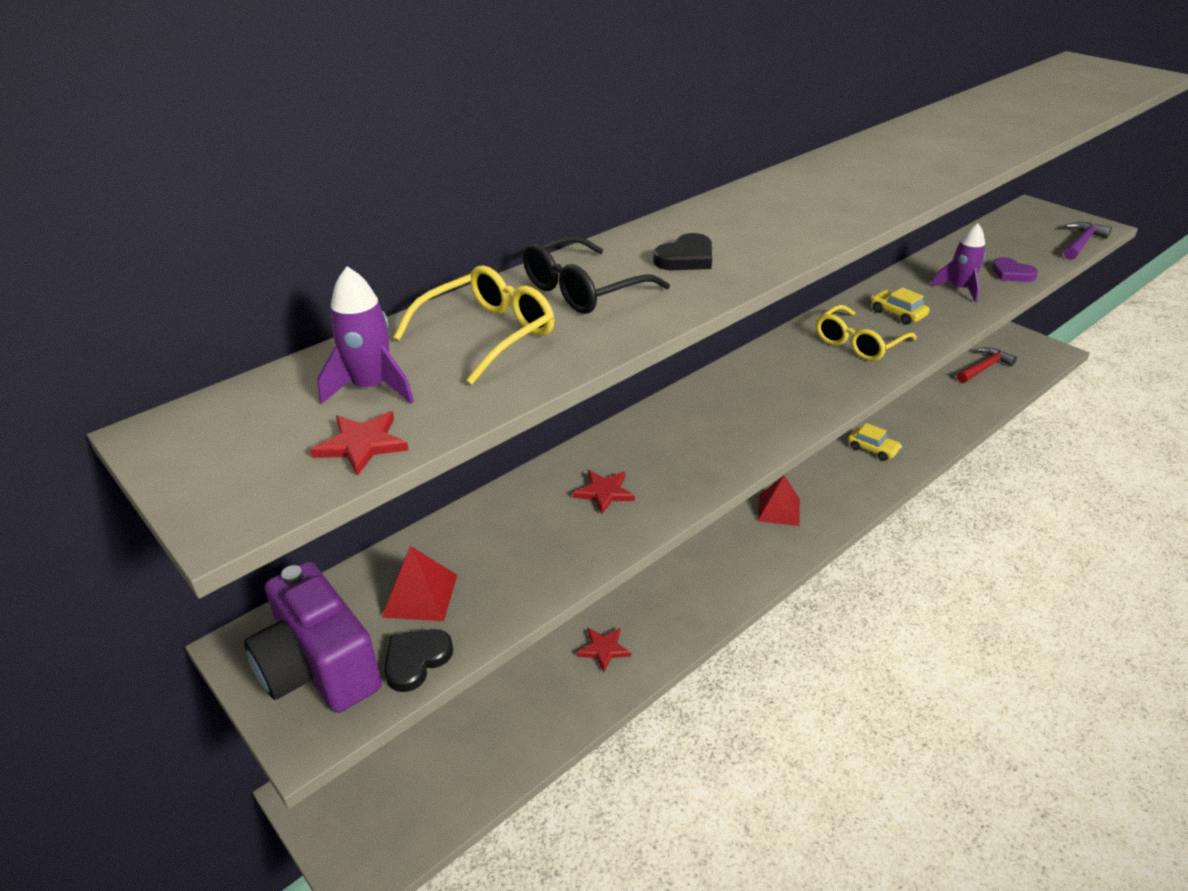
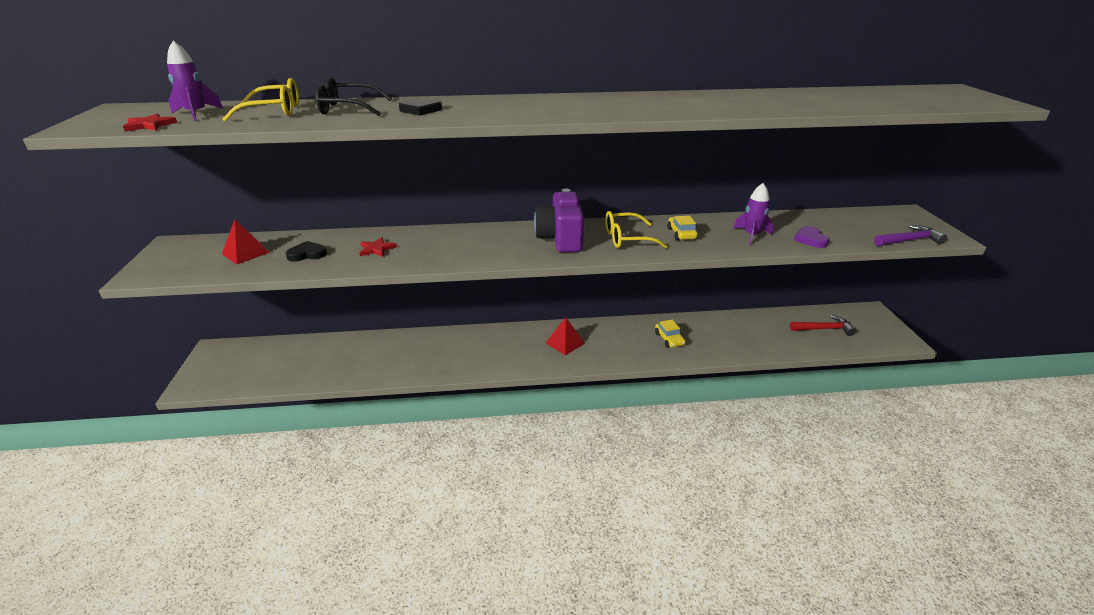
camera: 35 degrees right, 5 degrees down
purple camera [244,561,382,713] -> purple camera moved to [534,189,584,252]
black heart [384,629,453,692] -> black heart moved to [286,241,327,262]
red star [576,628,631,672] -> none

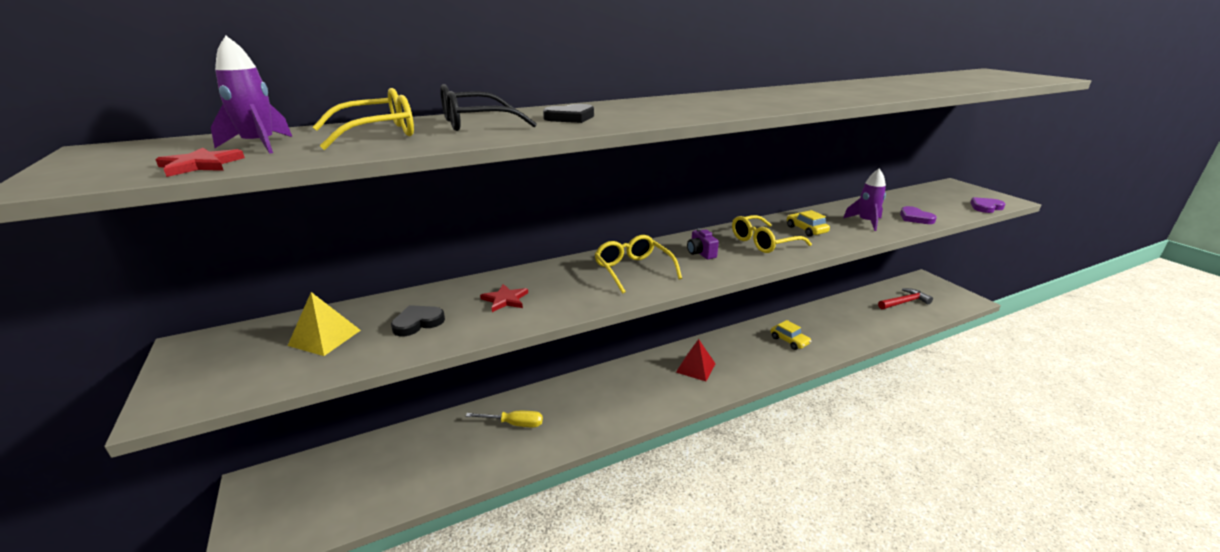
camera: 20 degrees left, 5 degrees down
red pyramid [222,219,270,264] -> yellow pyramid [288,292,361,356]
purple camera [534,189,584,252] -> purple camera [687,228,719,259], size x0.45
purple hammer [874,225,947,246] -> purple heart [970,197,1005,213]
none -> yellow screwdriver [466,411,543,427]
none -> yellow glasses [594,235,682,294]

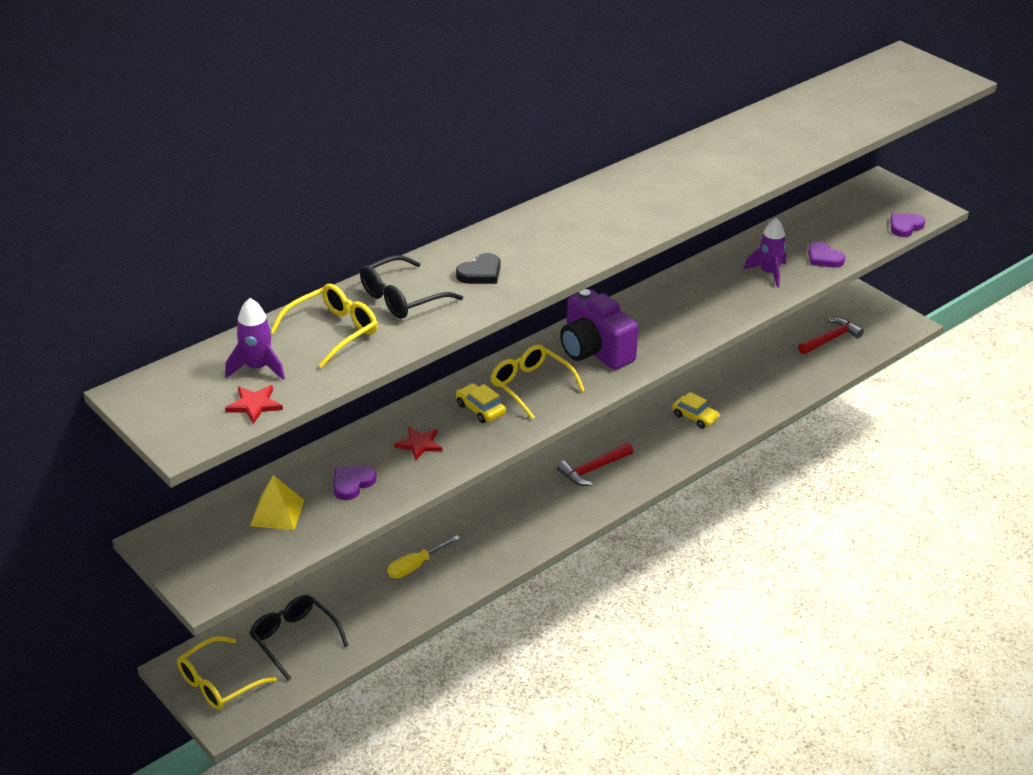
camera: 15 degrees left, 10 degrees up
black heart [391,305,445,336] -> purple heart [333,465,377,500]
yellow screwdriver [466,411,543,427] -> yellow screwdriver turned 150 degrees clockwise [387,536,460,578]
red pyramid [676,339,715,381] -> red hammer [557,443,633,486]
purple camera [687,228,719,259] -> purple camera [560,289,639,370], size x2.23
yellow glasses [732,215,812,253] -> yellow glasses moved to [177,636,277,710]
yellow car [787,210,830,237] -> yellow car moved to [456,383,506,423]
none -> black glasses [250,595,349,681]

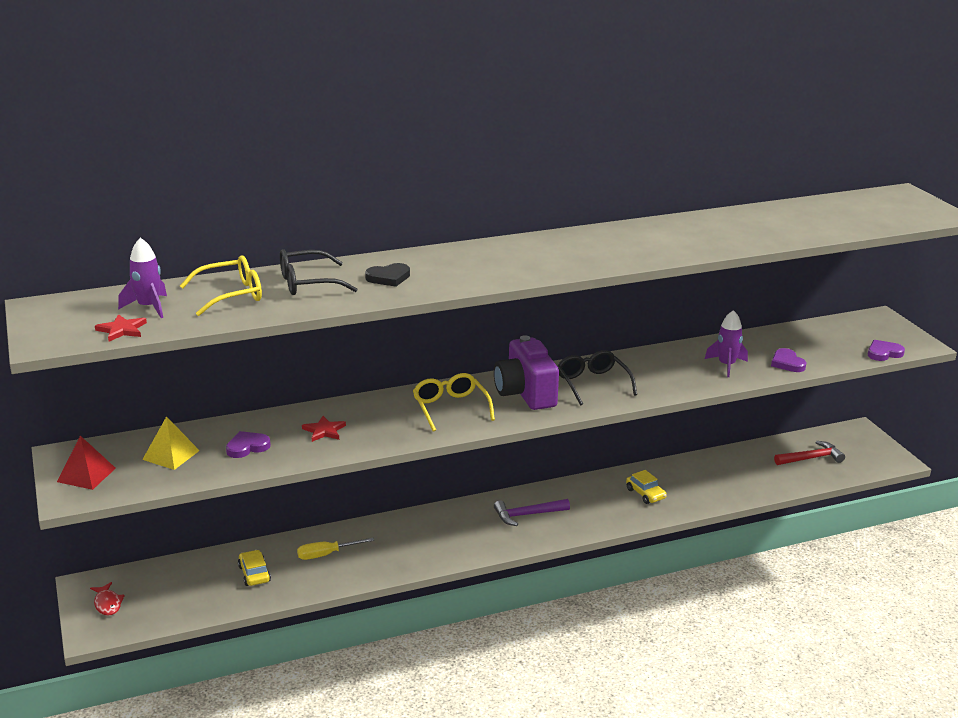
camera: 20 degrees right, 10 degrees down
yellow glasses [177,636,277,710] -> red fish [90,582,125,616]
black glasses [250,595,349,681] -> black glasses moved to [557,350,637,406]
yellow car [456,383,506,423] -> yellow car moved to [238,550,271,586]
red hammer [557,443,633,486] -> purple hammer [494,499,570,526]
none -> red pyramid [57,436,116,490]

